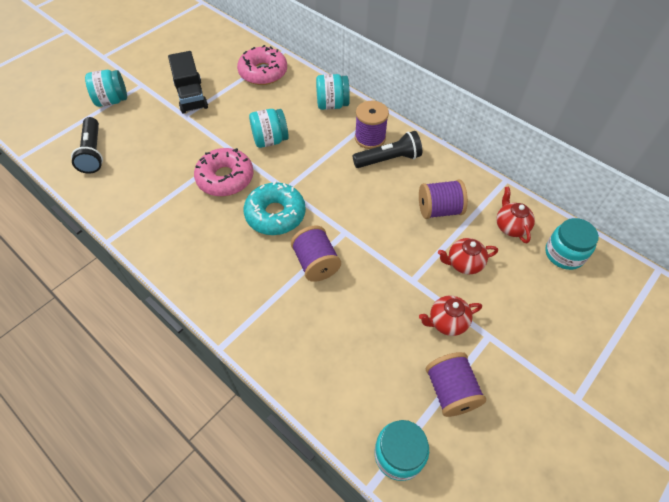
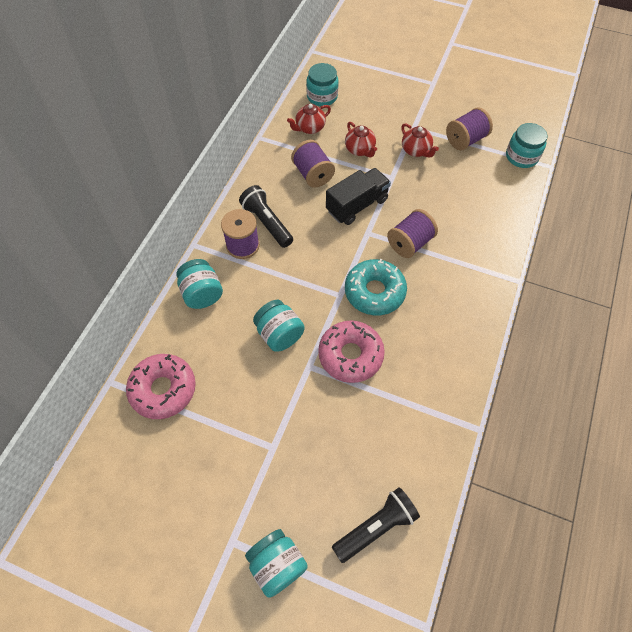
camera: 110 degrees left, 5 degrees up
black truck [168,51,208,114] -> black truck moved to [326,168,391,225]

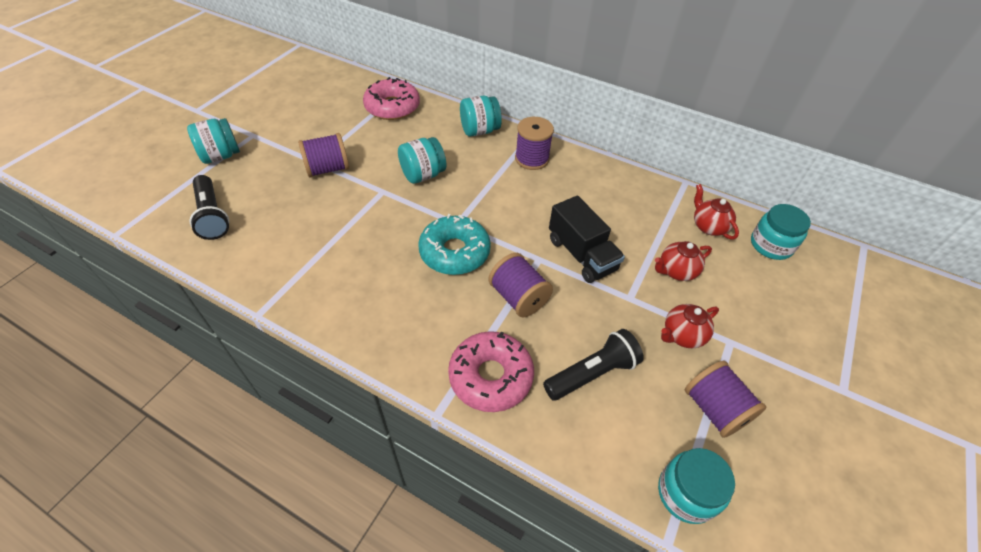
camera: 95 degrees right, 10 degrees down
black flashlight [239,185,293,248] -> black flashlight moved to [543,329,644,401]
purple spool [291,140,335,188] -> purple spool moved to [298,133,349,178]
pink donut [318,321,385,383] -> pink donut moved to [448,331,534,412]

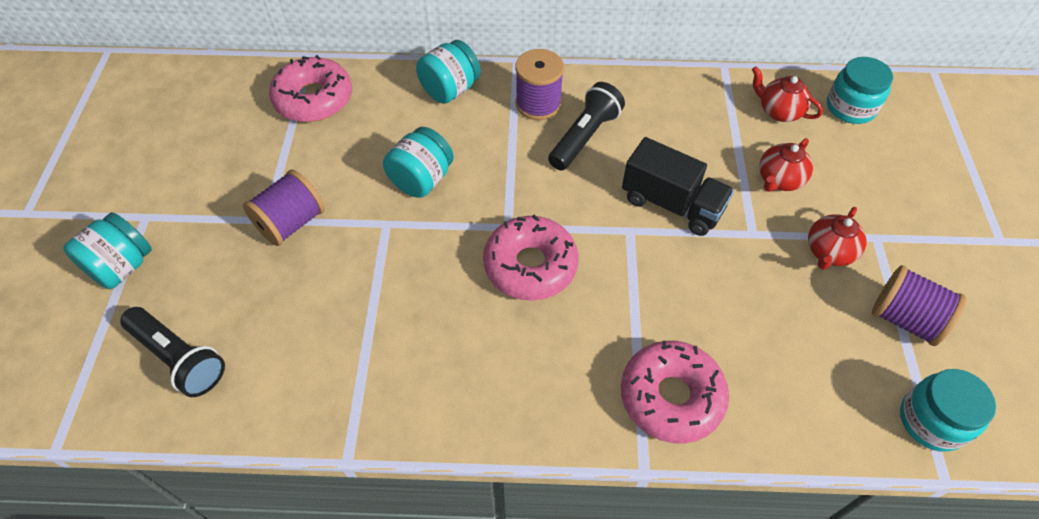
camera: 25 degrees left, 5 degrees up
turquoise donut [418,214,491,275] -> pink donut [483,215,579,301]
purple spool [488,253,553,317] -> none
black flashlight [543,329,644,401] -> black flashlight moved to [548,82,625,170]

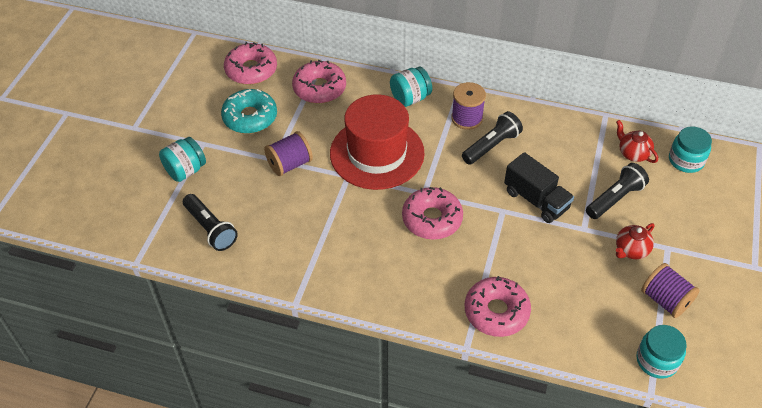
camera: 15 degrees right, 5 degrees down
turquoise jar [383,127,454,198] -> red hat [330,94,425,190]
red teapot [759,138,813,192] -> black flashlight [586,163,649,219]
none -> turquoise donut [221,89,277,134]
none -> pink donut [224,42,277,85]

